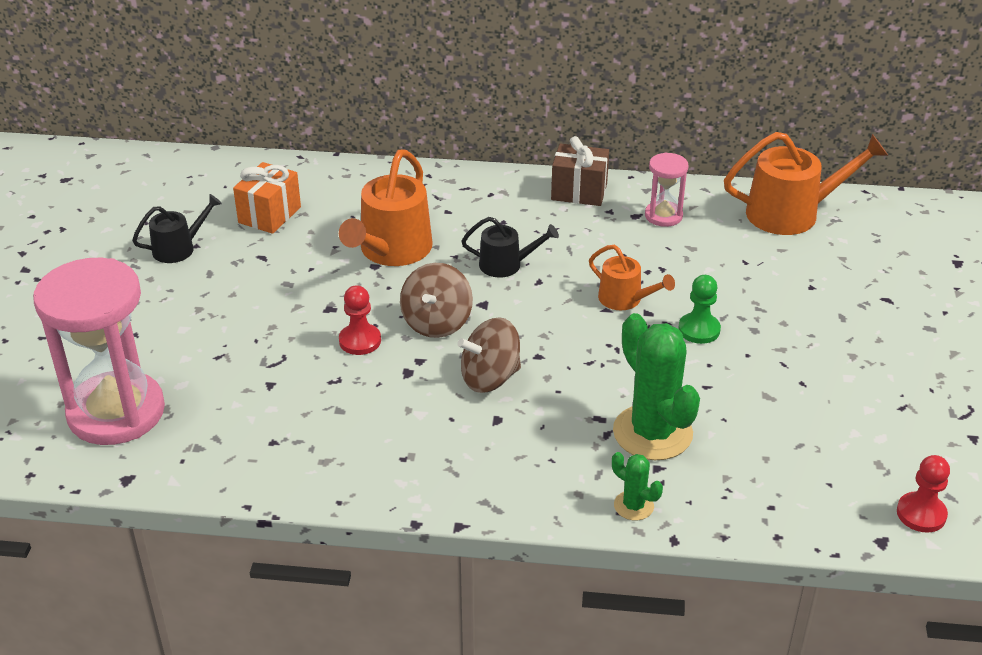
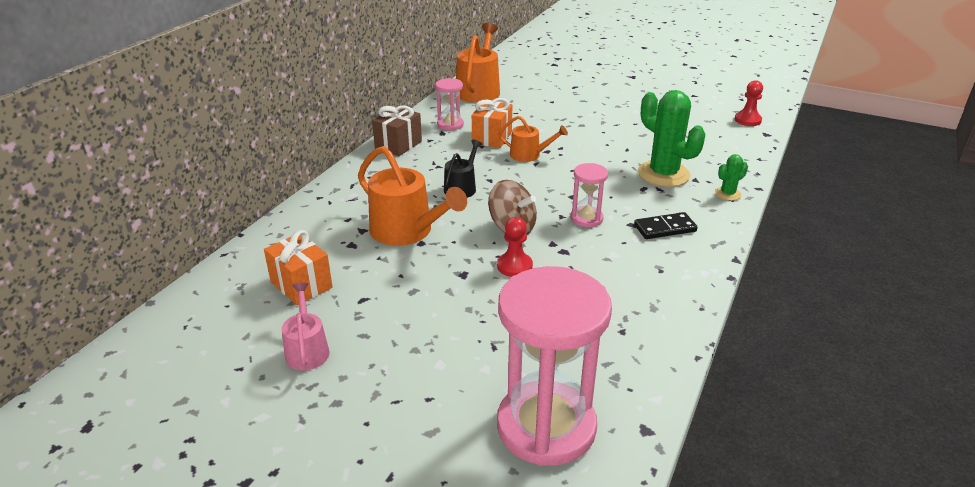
camera: 70 degrees left, 5 degrees down
black watering can [132,194,222,263] -> pink watering can [282,283,330,371]
brown spinning top [458,317,521,393] -> pink hourglass [570,163,608,227]
orange watering can [589,245,675,310] -> orange watering can turned 45 degrees clockwise [498,116,568,162]
green cactus [613,313,700,460] -> green cactus turned 60 degrees clockwise [638,90,705,187]
green pawn [678,275,721,344] -> none
none -> orange gift [472,98,512,148]
none -> black domino [634,212,698,239]

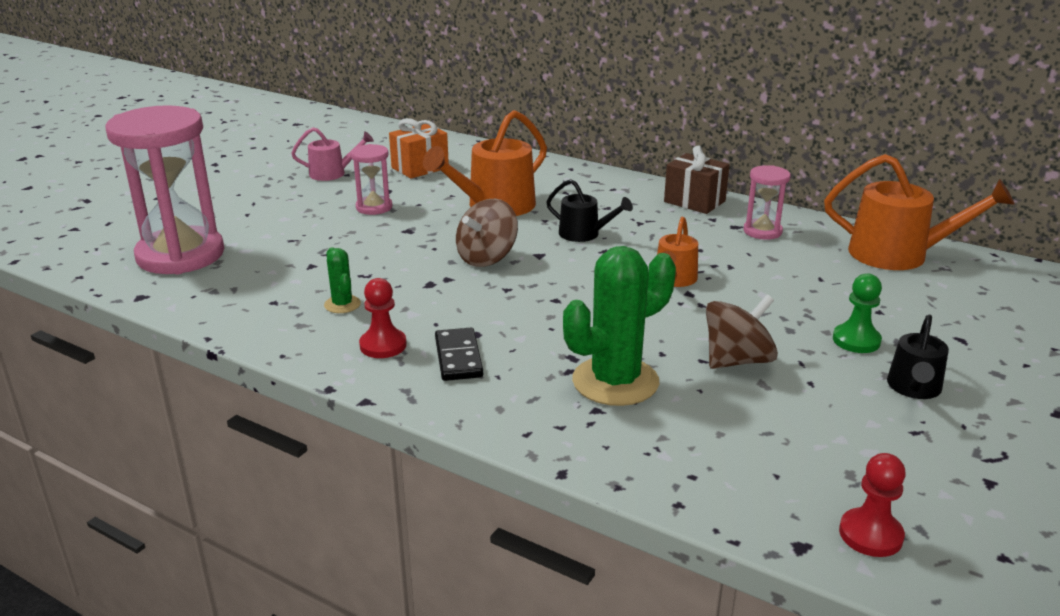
camera: 95 degrees right, 5 degrees down
orange gift [472,98,512,148] -> none
red pawn [497,217,533,277] -> red pawn moved to [359,278,407,358]
pink hourglass [570,163,608,227] -> pink hourglass moved to [351,144,392,215]
green cactus [715,154,748,201] -> green cactus moved to [324,247,361,313]
none -> brown spinning top [706,294,778,369]
none -> green pawn [833,274,882,353]
none -> black watering can [887,315,949,399]

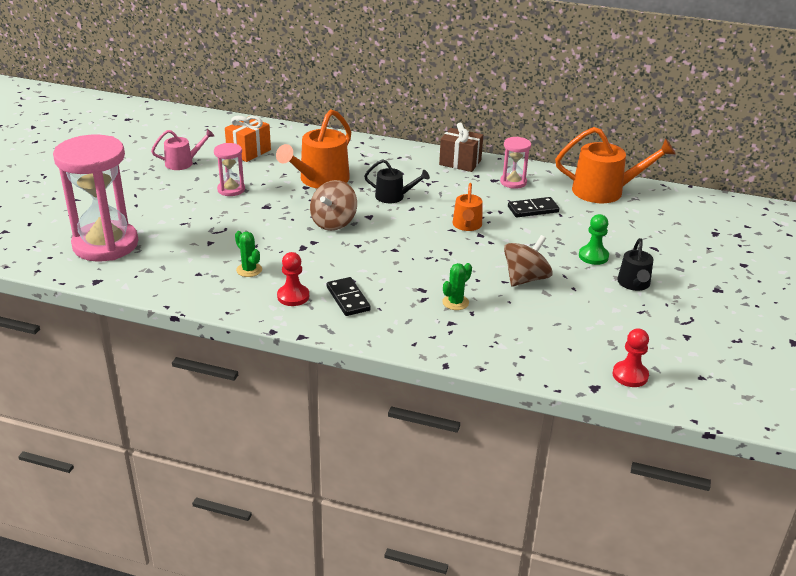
camera: 15 degrees left, 5 degrees up
green cactus [563,246,676,406] -> green cactus [442,263,472,310], size x0.48
none -> black domino [508,197,559,217]

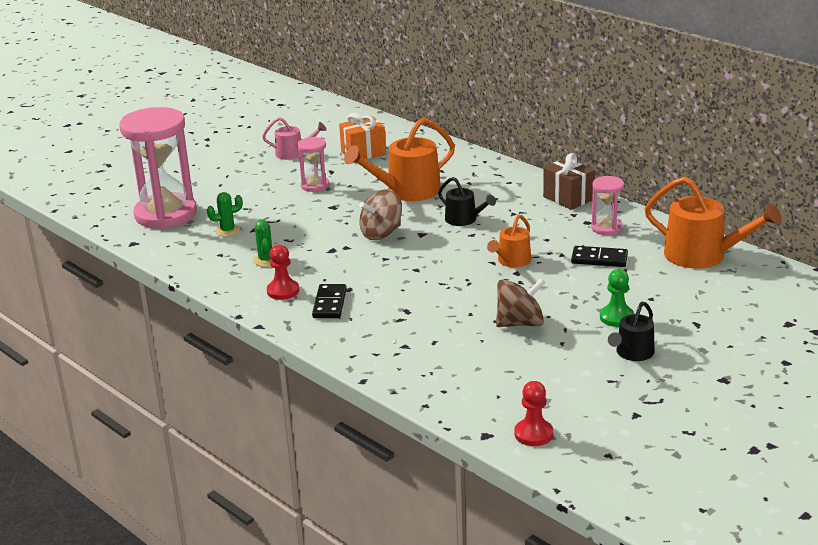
camera: 30 degrees right, 5 degrees down
green cactus [442,263,472,310] -> green cactus moved to [207,192,243,237]

